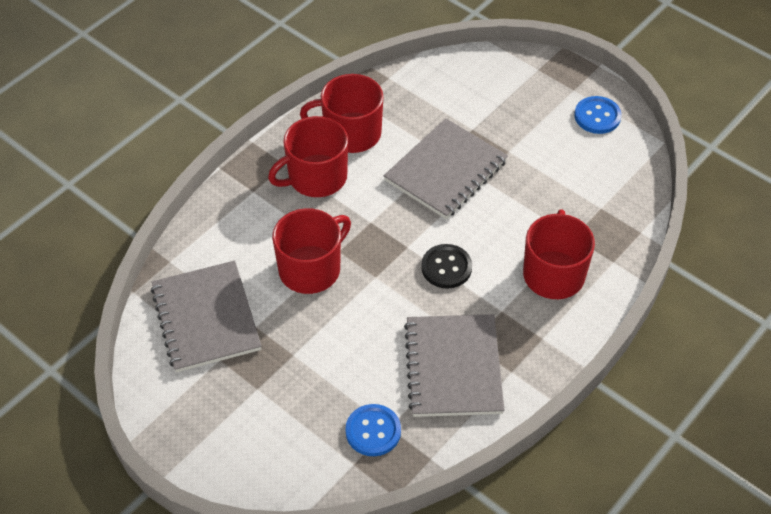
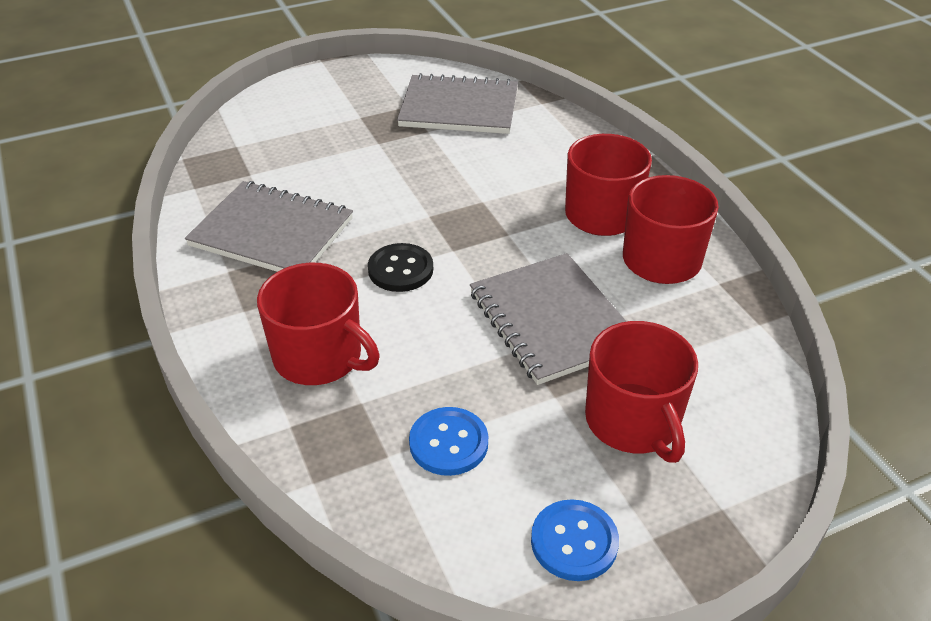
camera: 115 degrees right, 10 degrees down
red mug [272,208,351,294] -> red mug moved to [585,321,698,463]
blue button [345,404,401,456] -> blue button moved to [409,407,488,476]

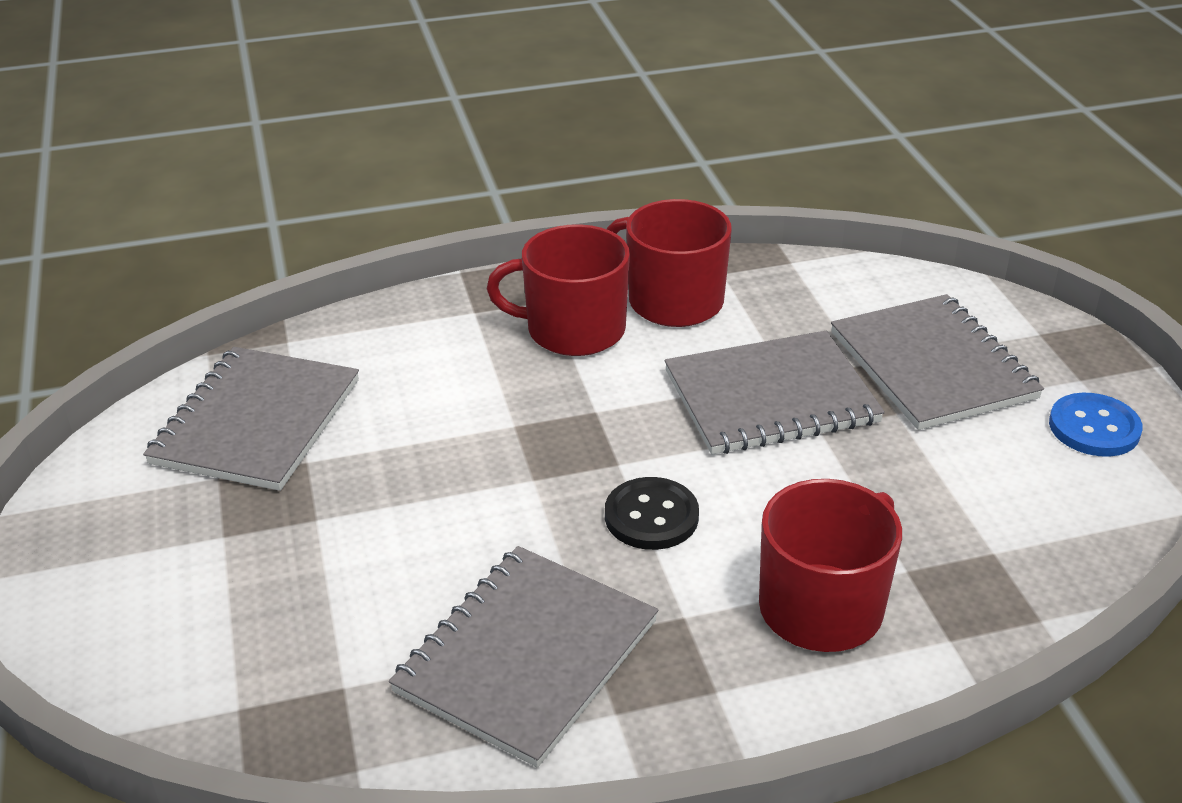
camera: 80 degrees left, 5 degrees down
blue button [409,407,488,476] -> none
red mug [585,321,698,463] -> grey notebook [831,294,1044,430]

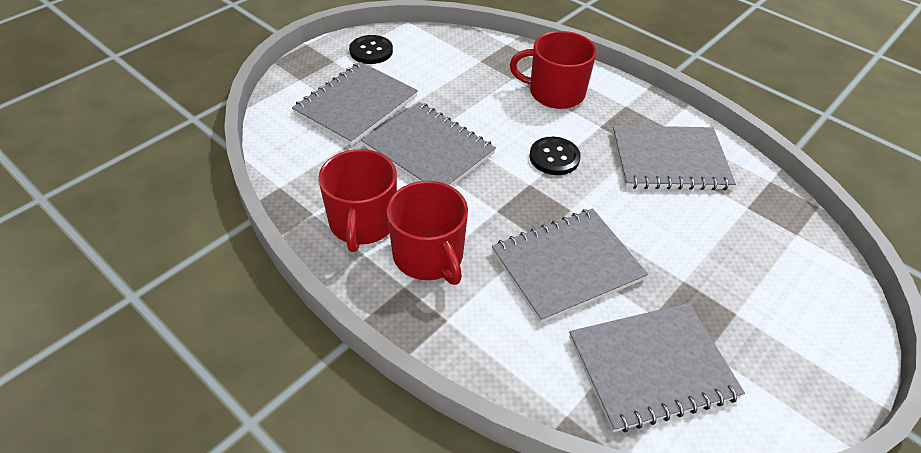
camera: 125 degrees left, 10 degrees up
blue button [1049,393,1143,457] -> black button [349,35,393,64]
none -> grey notebook [492,209,648,323]

